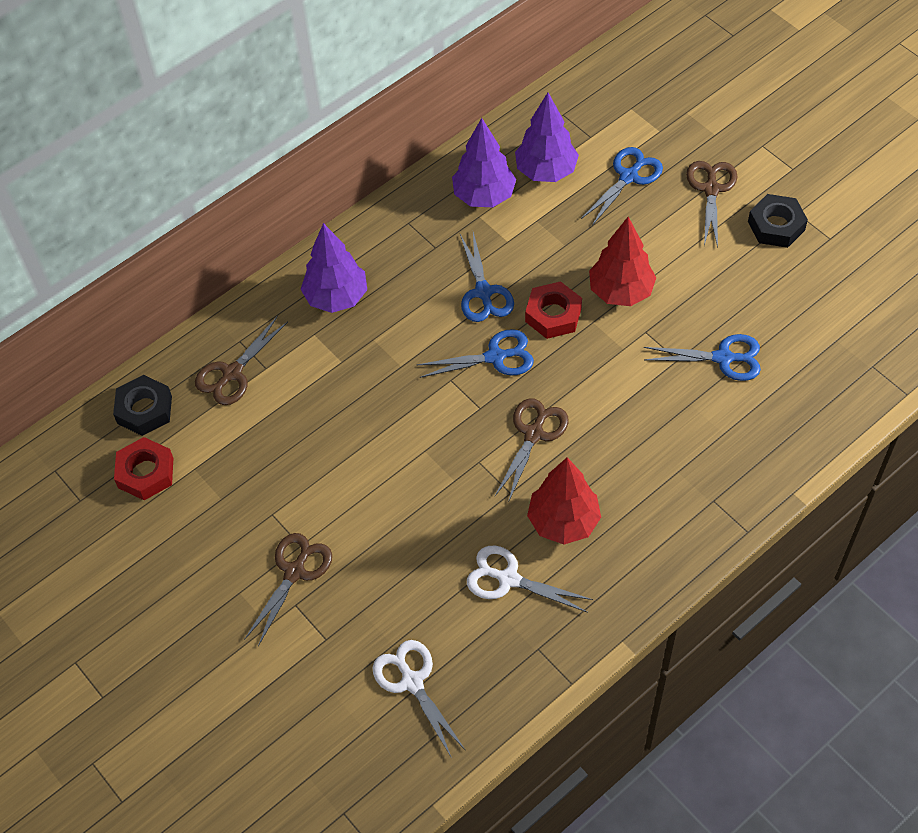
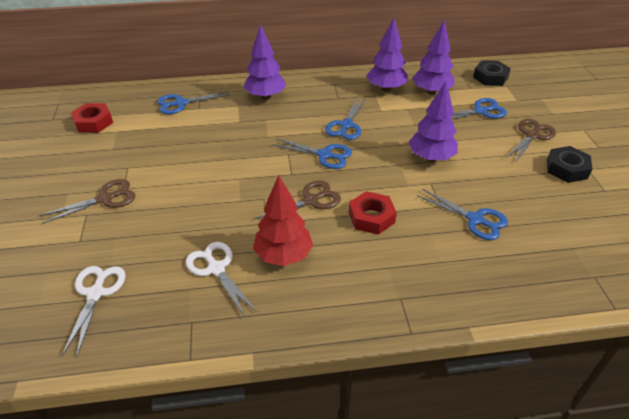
camera: 30 degrees right, 15 degrees down
black nut [113,375,172,436] -> black nut moved to [473,60,511,86]
brown scissors [195,316,288,405] -> blue scissors [157,91,229,114]
red nut [525,281,582,339] -> red nut moved to [349,191,397,235]
red tree [589,217,656,306] -> purple tree [409,81,458,162]

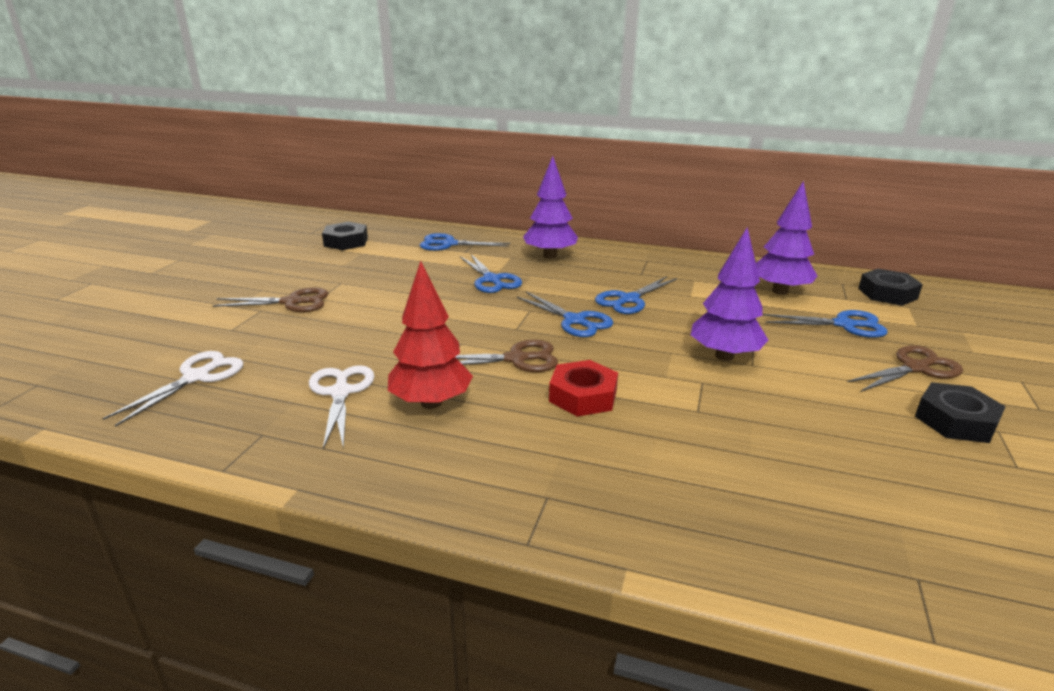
camera: 25 degrees right, 15 degrees down
red nut [71,103,113,133] -> black nut [322,222,368,250]
purple tree [366,18,408,92] -> none
blue scissors [417,189,508,240] -> blue scissors moved to [460,253,522,293]

